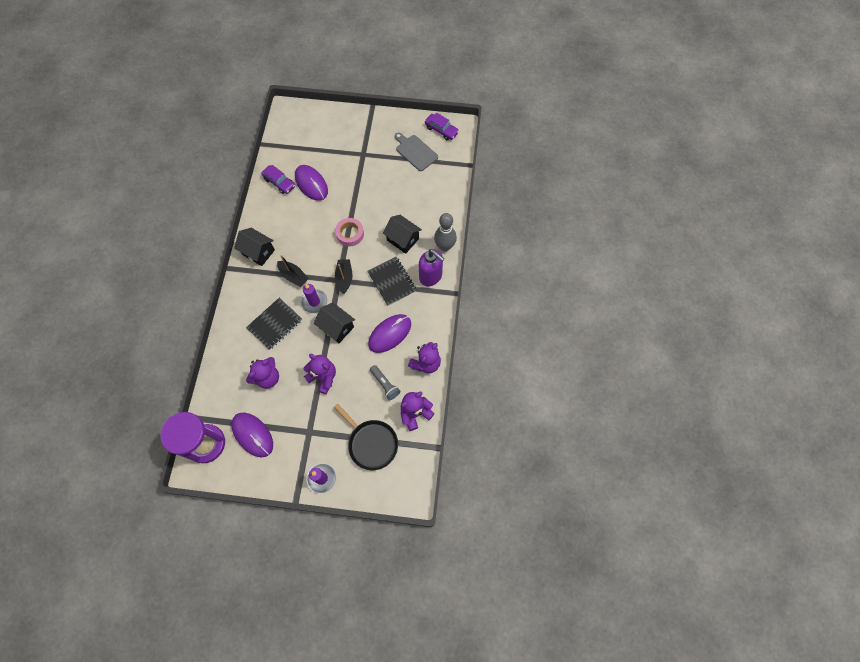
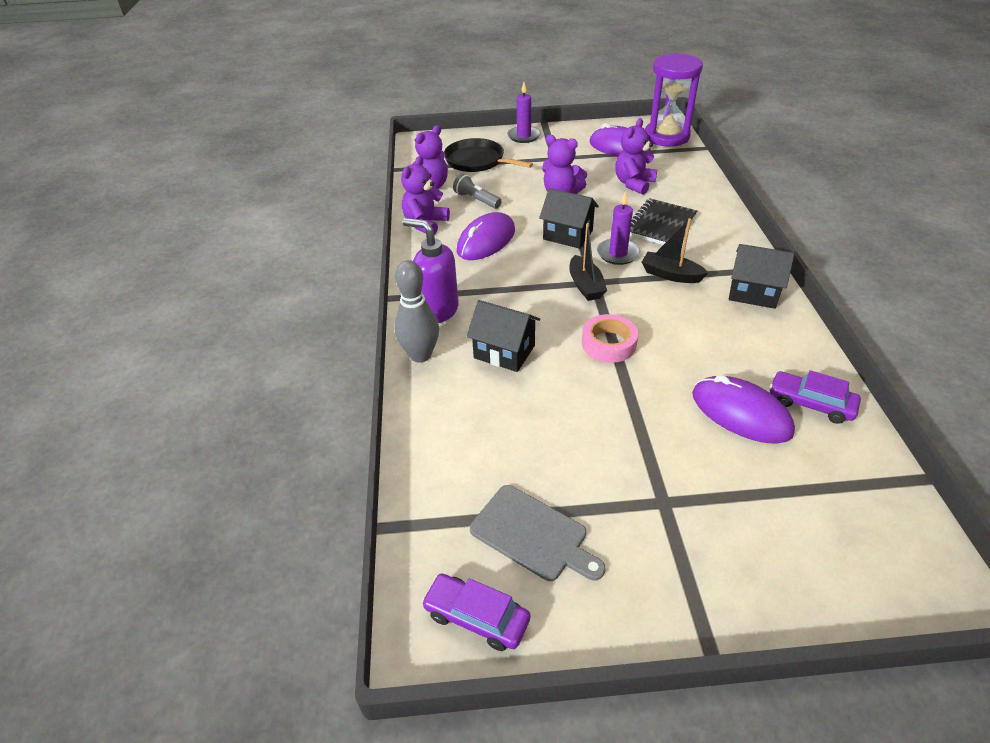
camera: 170 degrees right, 25 degrees down
black notebook [367,257,417,306] -> none

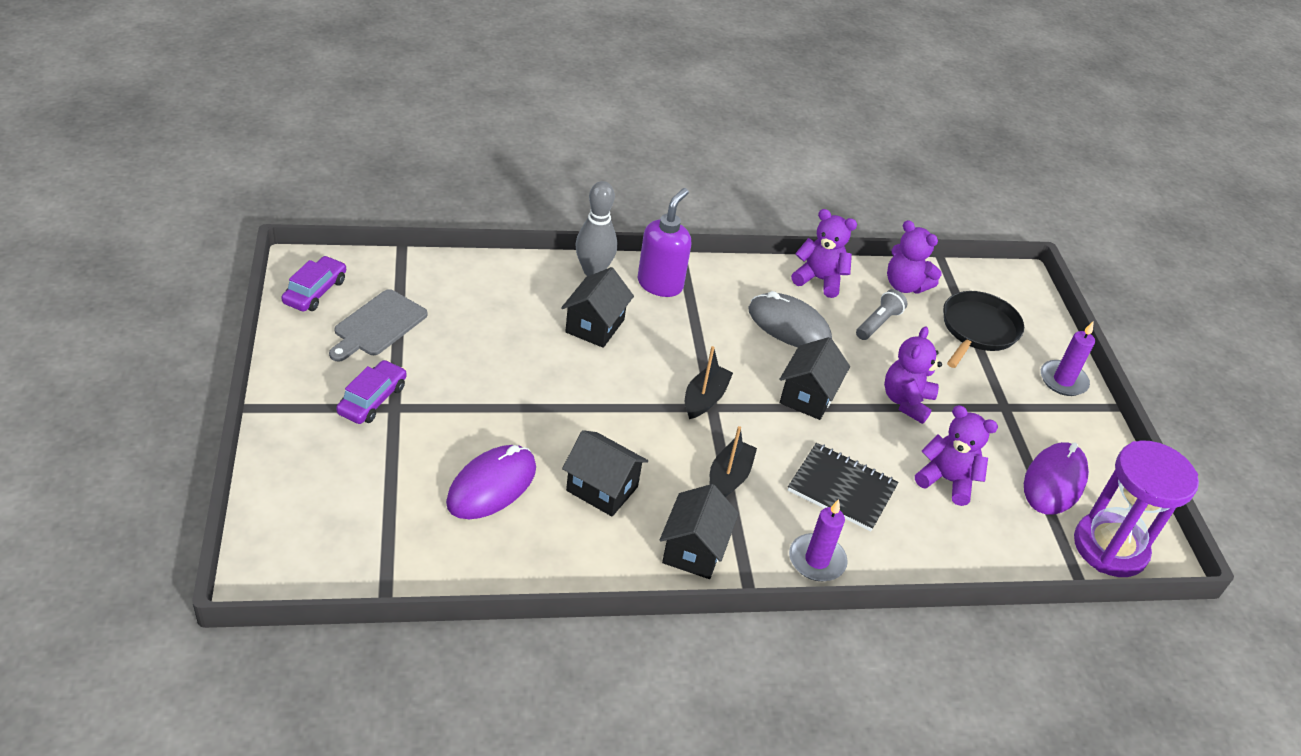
camera: 80 degrees right, 0 degrees up
purple mouse [457,212,515,260] -> grey mouse [748,291,832,347]
black boat [569,223,607,301] -> black boat turned 135 degrees clockwise [685,346,733,419]
pink tape [582,314,638,363] -> none
purple candle [597,191,640,265] -> purple candle moved to [789,499,848,581]
purple car [769,370,861,424] -> purple car moved to [336,360,407,424]
none -> black house [562,430,648,516]

